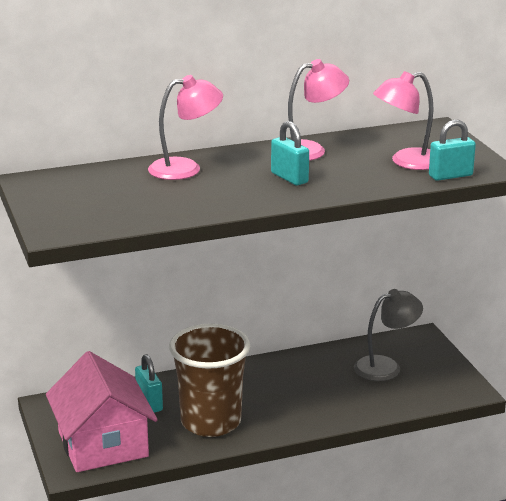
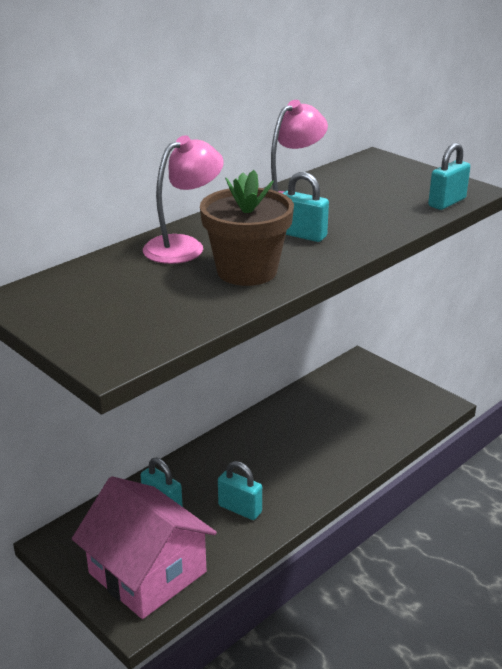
camera: 25 degrees left, 5 degrees up
brown cup [169,324,250,437] -> turquoise padlock [218,461,262,520]
grey lamp [354,289,423,381] -> none
pink lamp [373,71,434,170] -> none
none -> brown flower pot [200,170,294,286]

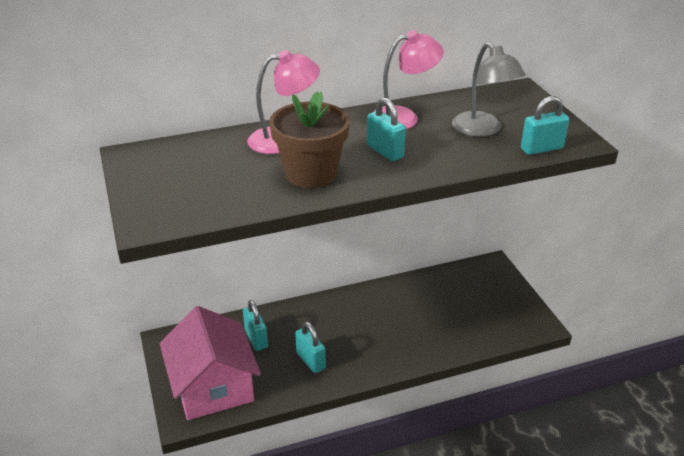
camera: 25 degrees right, 5 degrees up
none -> grey lamp [452,42,525,137]

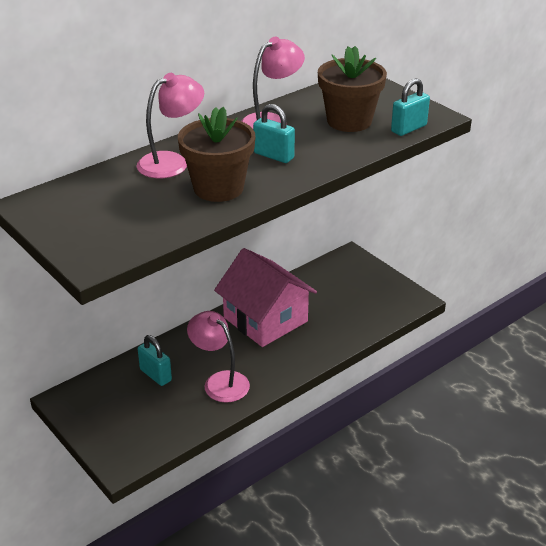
camera: 20 degrees left, 0 degrees up
pink house [160,306,261,420] -> pink house moved to [214,248,317,347]
turquoise padlock [295,322,326,373] -> pink lamp [187,311,250,403]
grey lamp [452,42,525,137] -> brown flower pot [318,46,387,132]

